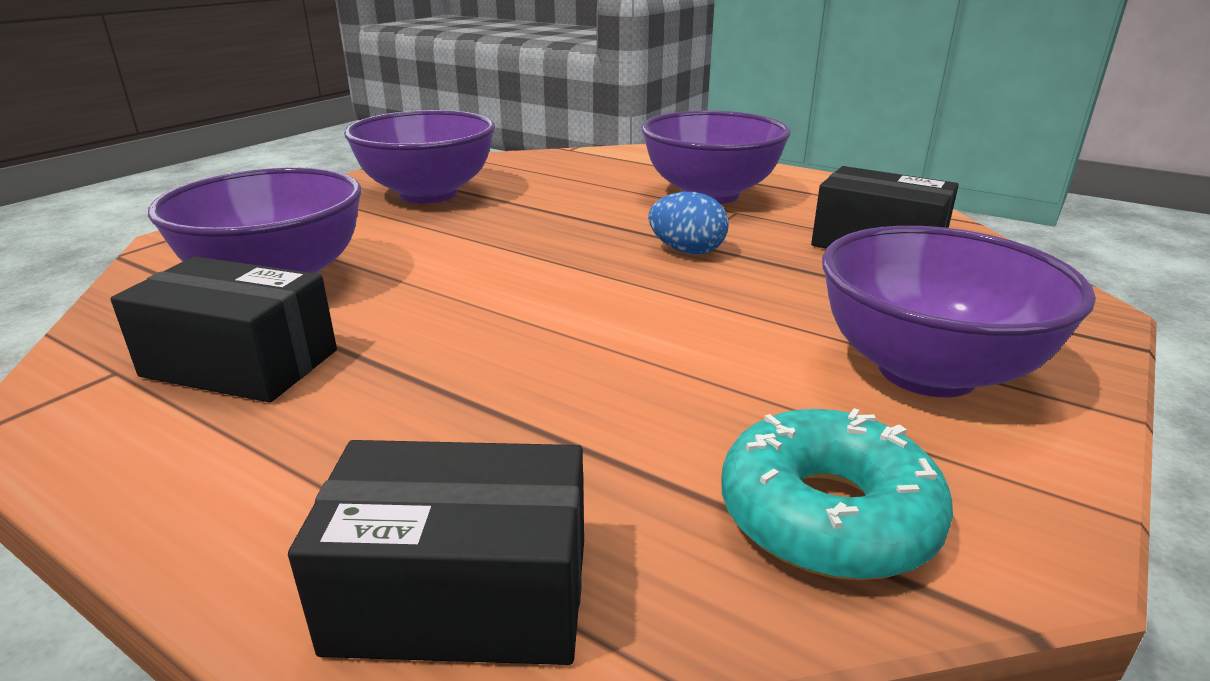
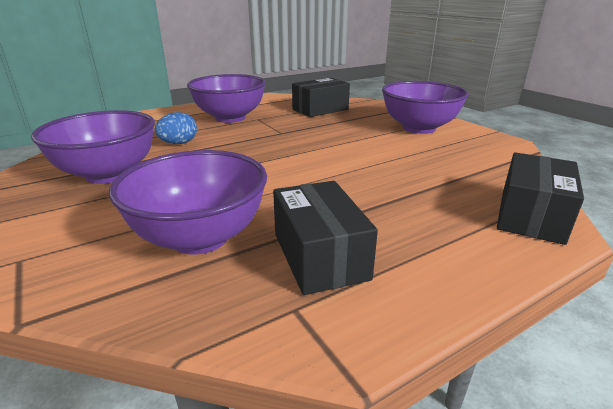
camera: 65 degrees left, 0 degrees up
black box [110,256,337,403] -> black box turned 60 degrees counterclockwise [273,181,378,295]
blue egg [648,192,729,254] -> blue egg moved to [155,112,197,144]
turquoise donut [721,408,953,580] -> none

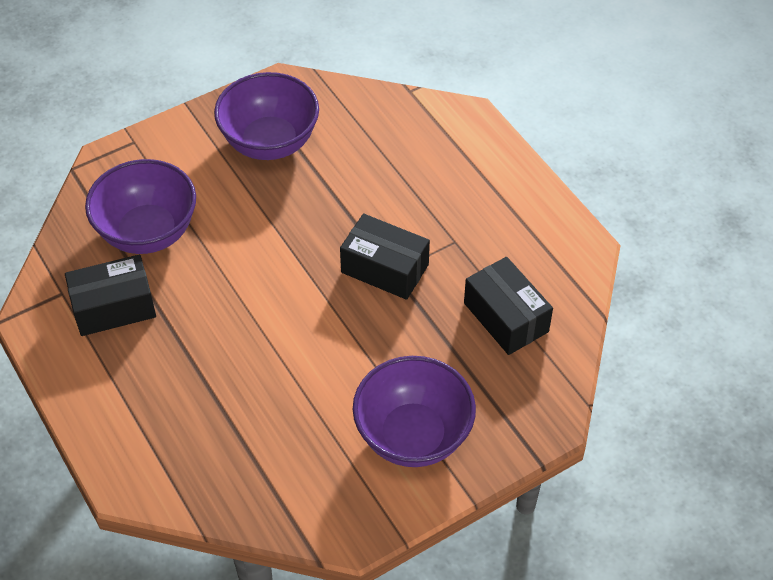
camera: 90 degrees right, 25 degrees up
blue egg [155,112,197,144] -> none
purple bowl [187,74,266,123] -> none
black box [497,152,584,245] -> black box moved to [340,213,430,300]

